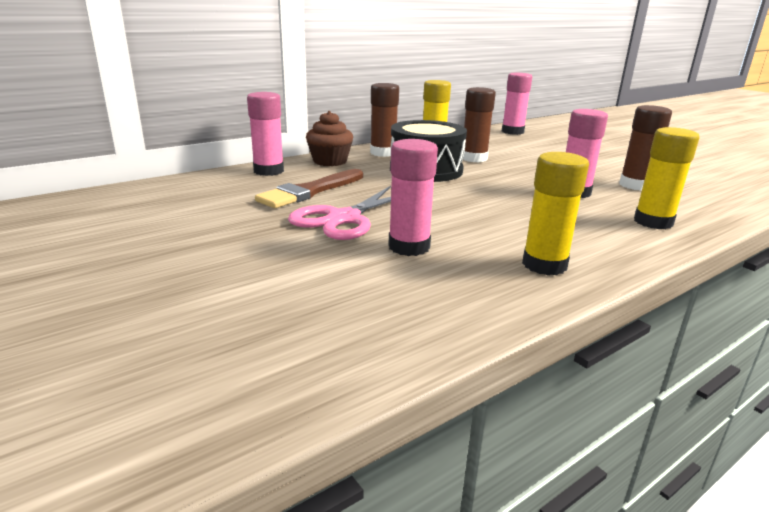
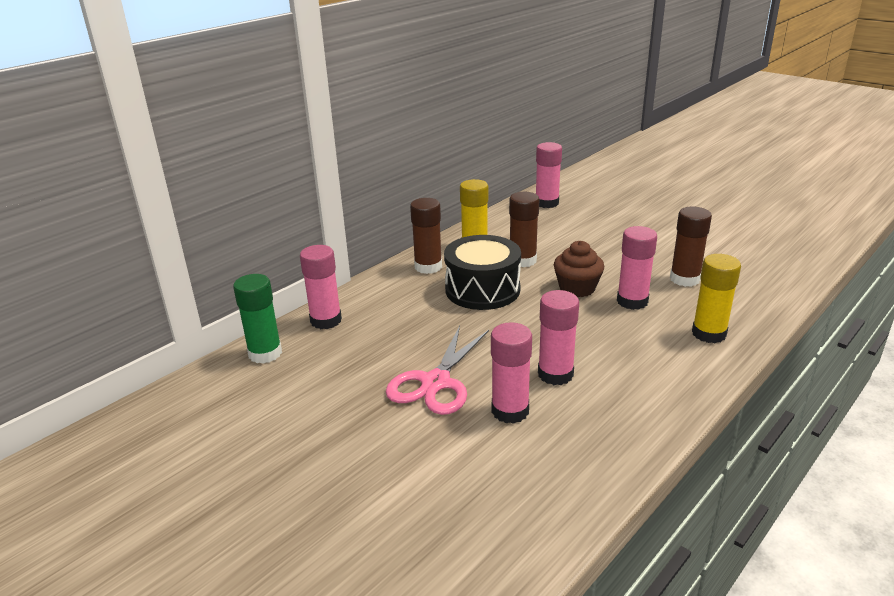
camera: 10 degrees left, 5 degrees up
brown brush [255,169,363,208] -> none
brown cupcake [306,111,353,166] -> brown cupcake moved to [554,241,604,297]
yellow glue stick [522,152,589,275] -> none
none -> green glue stick [233,274,282,364]
none -> pink glue stick [538,290,579,385]

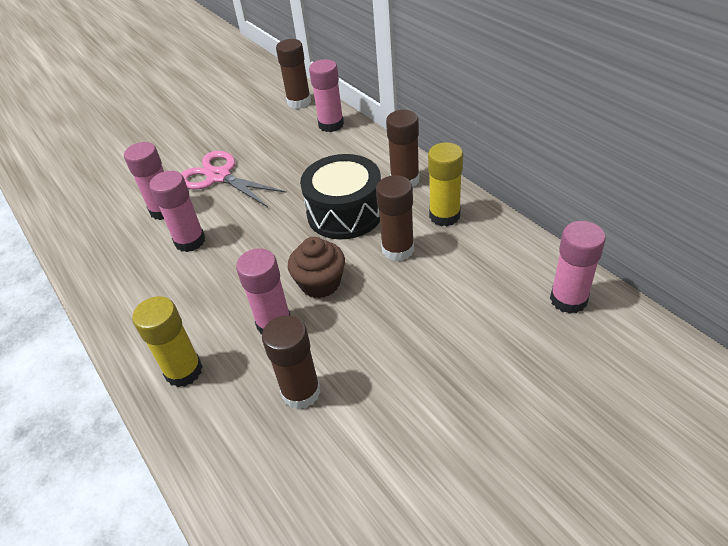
camera: 105 degrees right, 15 degrees up
green glue stick [233,274,282,364] -> brown glue stick [276,39,311,109]

